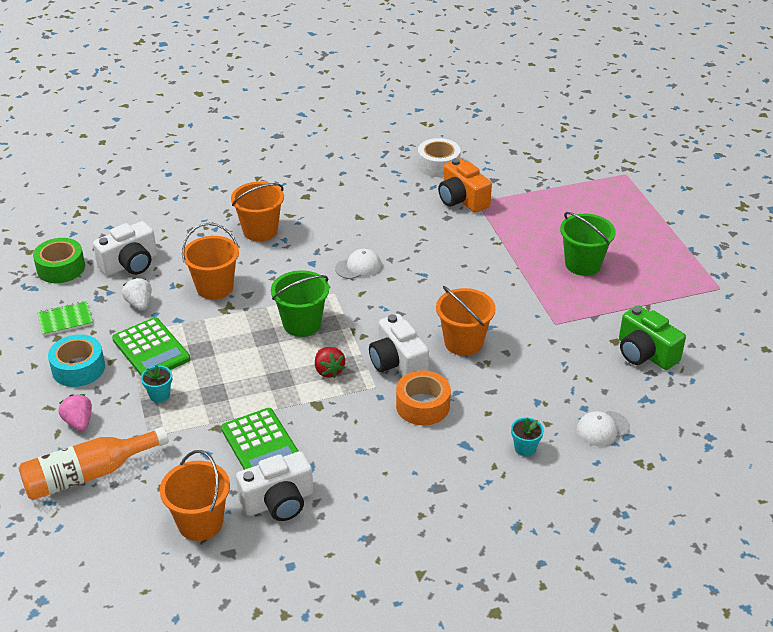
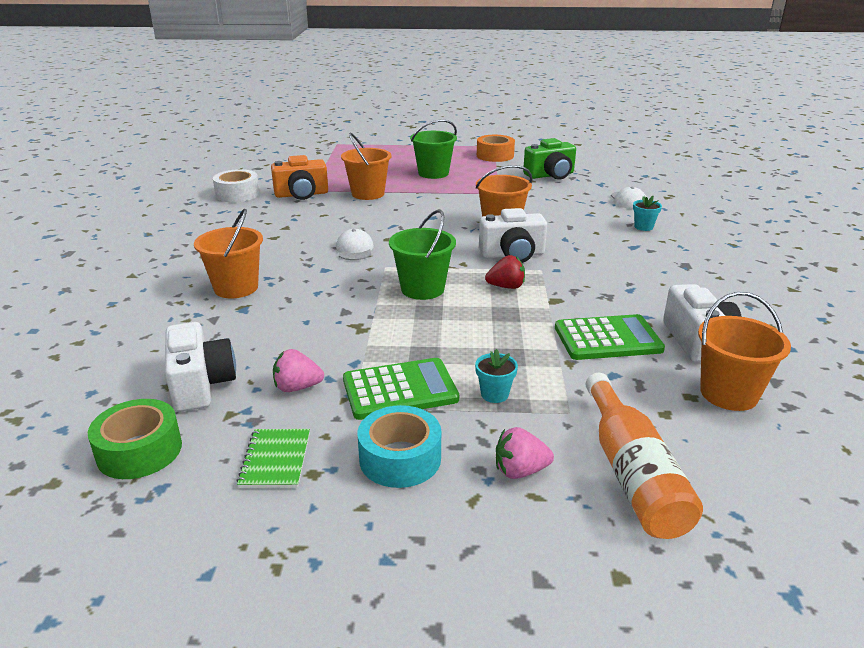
camera: 70 degrees left, 10 degrees down
white strawberry [122,278,152,311] -> pink strawberry [273,349,324,392]
orange bucket [182,223,239,300] -> orange bucket moved to [341,133,391,200]
orange tape [396,370,451,425] -> orange tape moved to [477,135,515,162]

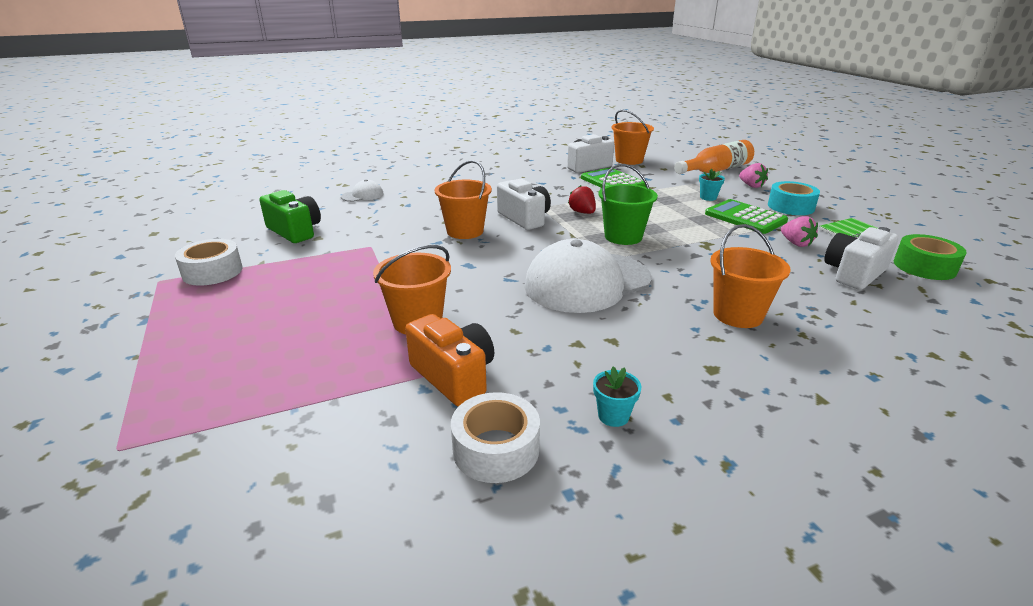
camera: 115 degrees left, 0 degrees up
white cap [336,229,374,260] -> white cap [524,239,652,313], size x2.32
green bucket [410,120,457,179] -> none
orange tape [477,135,515,162] -> white tape [175,239,243,286]
turquoise flower pot [633,195,662,231] -> turquoise flower pot moved to [593,366,641,427]

